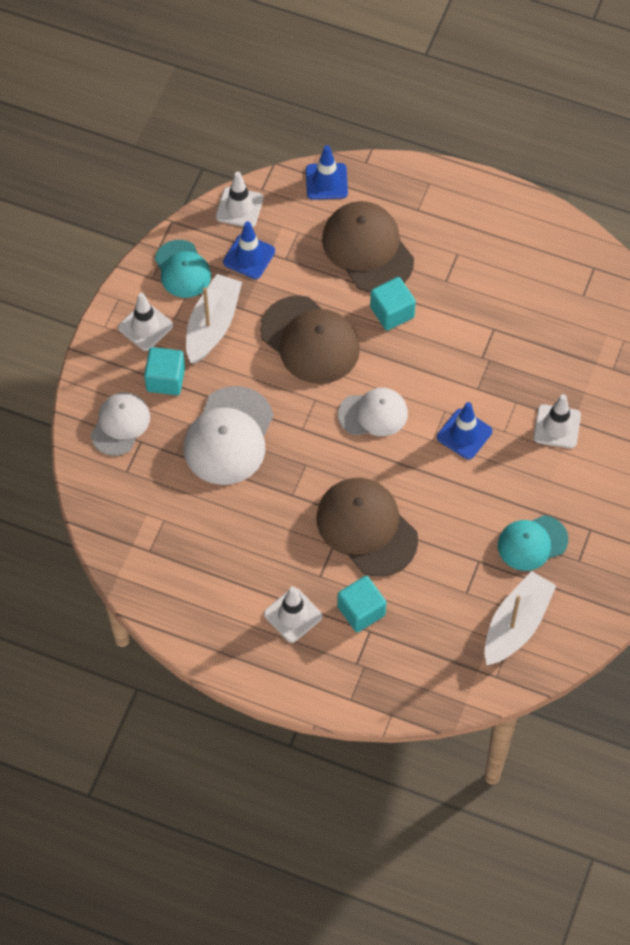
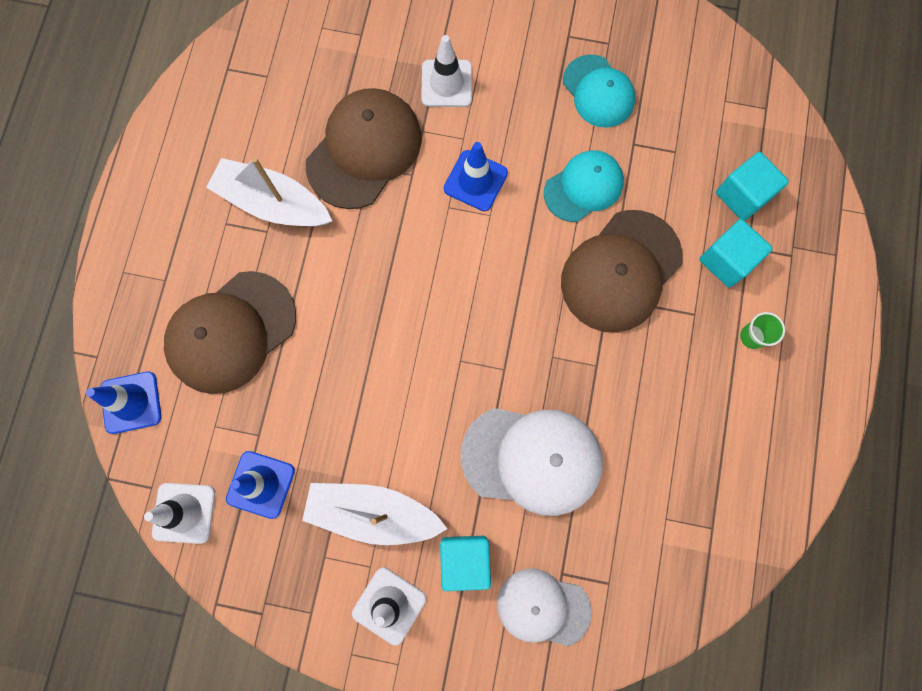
camera: 100 degrees left, 15 degrees up
turquoise cap [155,240,211,298] -> turquoise cap moved to [544,150,624,222]
brown cap [260,295,360,384] -> brown cap moved to [306,88,422,209]
white traffic cone [264,586,322,643] -> green cup [740,312,785,349]
white cap [338,388,408,436] -> none
turquoise cube [370,277,416,331] -> turquoise cube moved to [716,152,789,221]
white boat [484,571,557,666] -> white boat moved to [206,157,332,226]

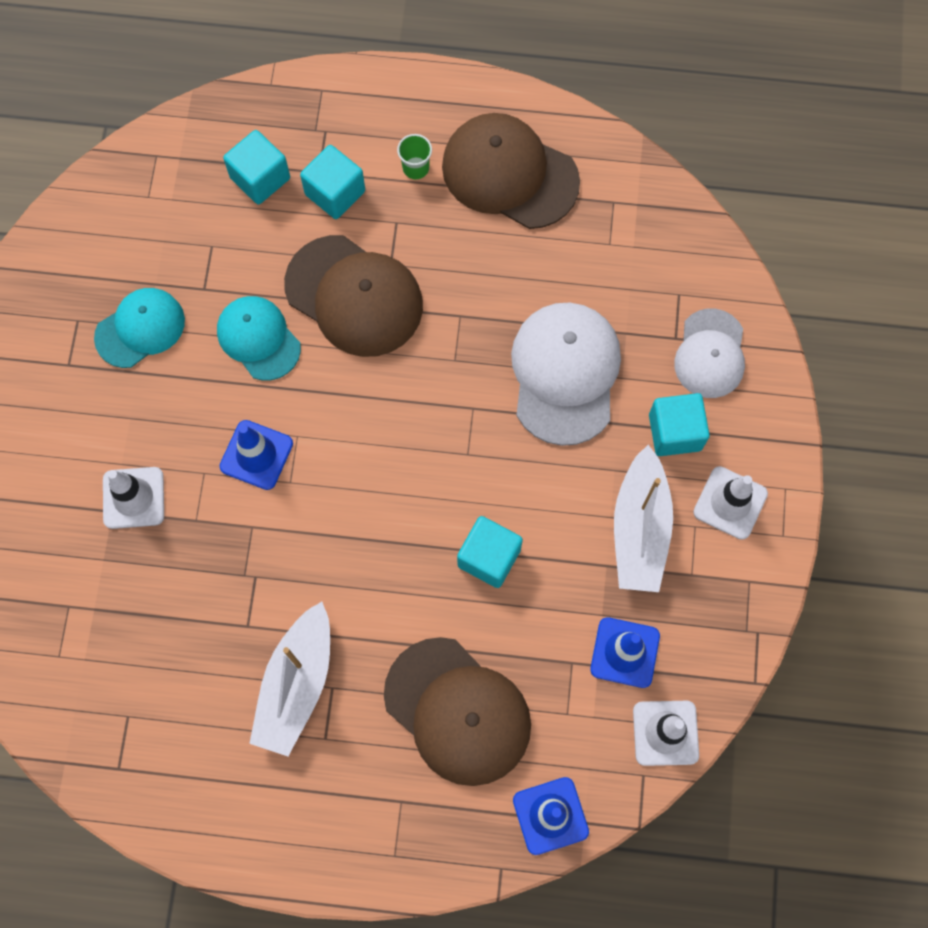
camera: 95 degrees left, 5 degrees down
brown cap [306,88,422,209] -> brown cap moved to [442,113,580,229]
none -> turquoise cube [457,516,523,588]

